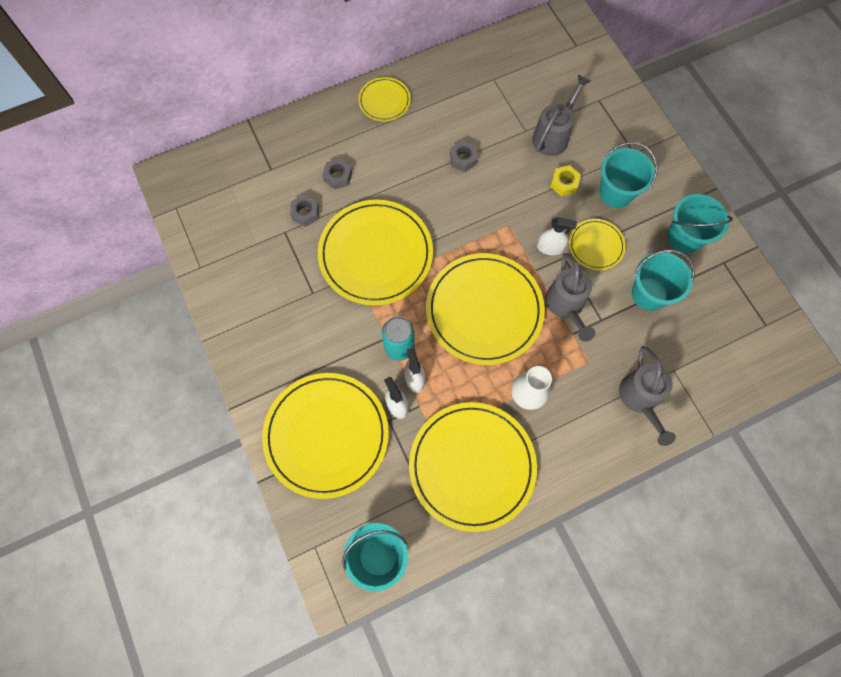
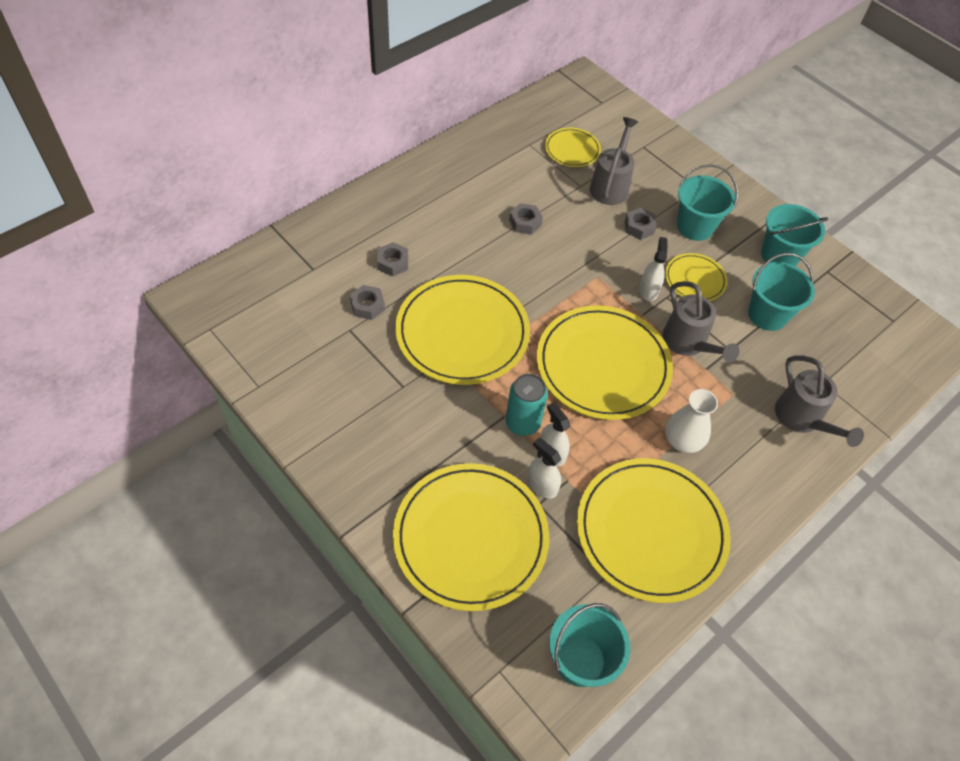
camera: 20 degrees left, 15 degrees down
yellow plate [358,77,411,121] -> yellow plate moved to [545,128,601,167]
white spray bottle [537,217,577,255] -> white spray bottle turned 75 degrees counterclockwise [640,237,668,301]
yellow nut [550,165,581,196] -> grey nut [625,207,657,240]

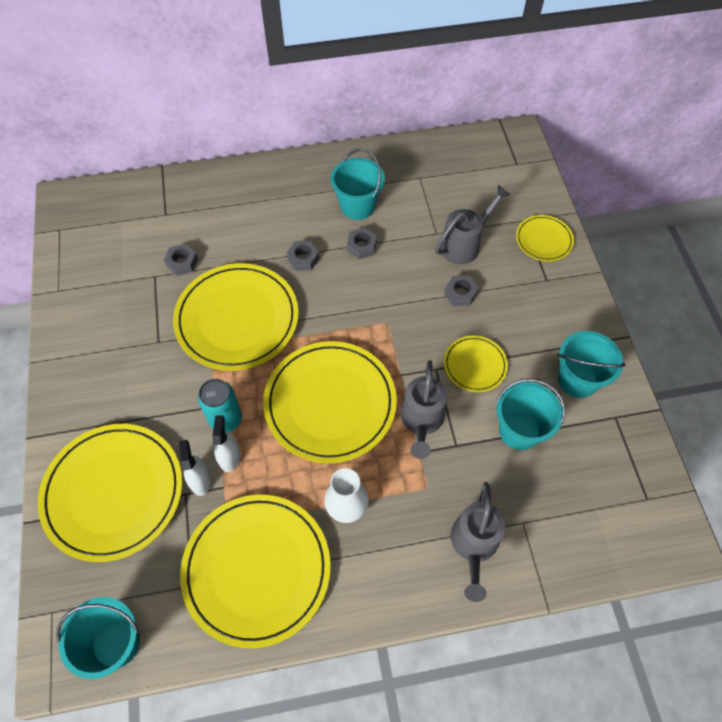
camera: 35 degrees right, 5 degrees up
grey nut [377,242,408,277] -> grey nut moved to [287,241,319,271]
yellow plate [545,128,601,167] -> yellow plate moved to [516,215,574,262]
white spray bottle [640,237,668,301] -> none
turquoise bucket [677,164,738,241] -> turquoise bucket moved to [330,148,385,220]

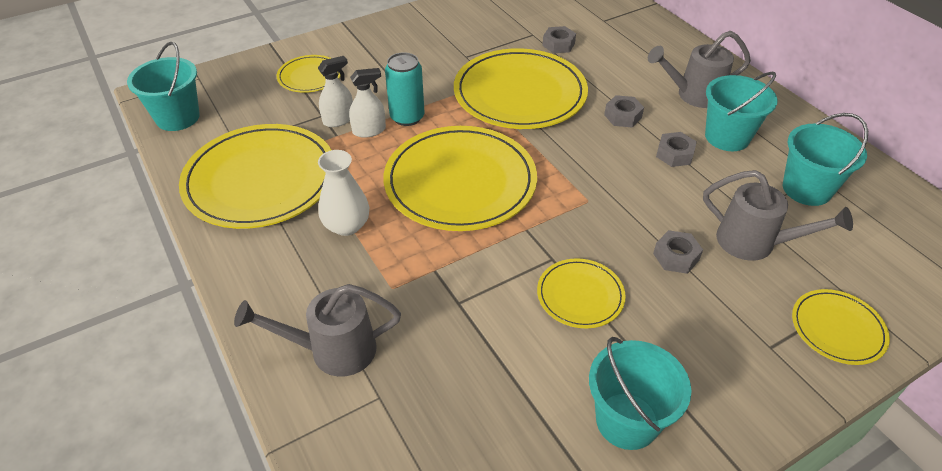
camera: 70 degrees right, 15 degrees down
yellow plate [38,424,182,562] -> yellow plate [277,55,341,93], size x0.50
grey watering can [400,360,447,459] -> grey watering can moved to [648,31,751,108]
turquoise bucket [497,378,565,450] -> turquoise bucket moved to [783,113,868,206]

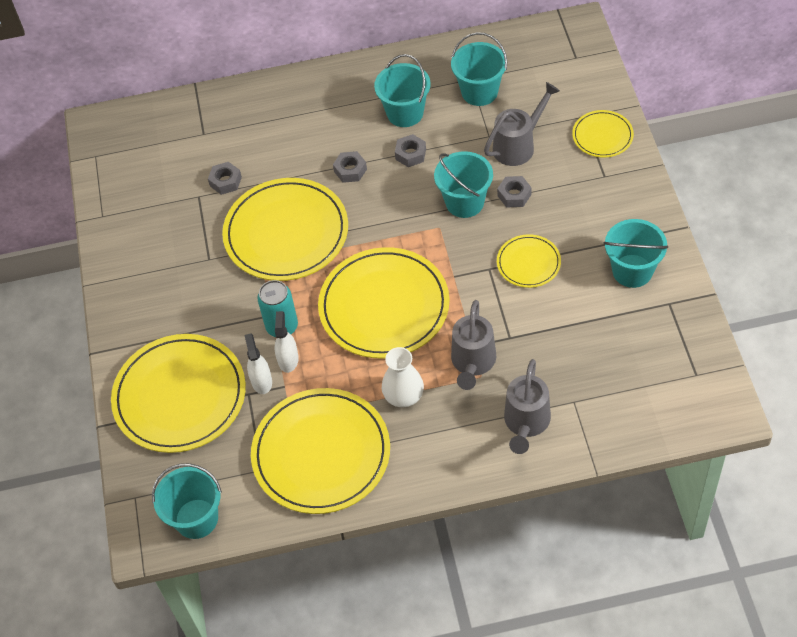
camera: 65 degrees left, 10 degrees up
yellow plate [277,55,341,93] -> yellow plate [111,334,246,453], size x2.02
grey watering can [648,31,751,108] -> grey watering can moved to [451,300,496,390]
none -> turquoise bucket [434,151,493,218]

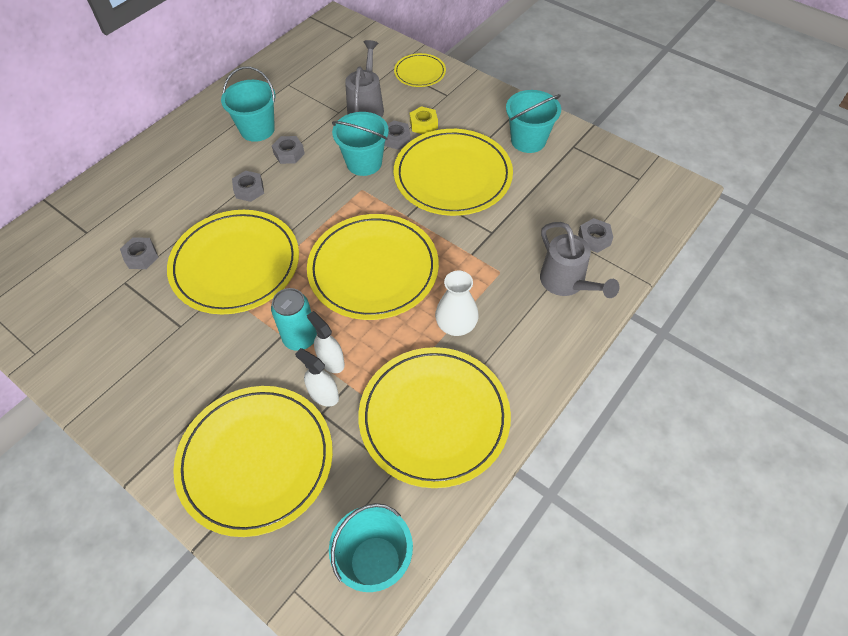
camera: 45 degrees left, 0 degrees up
turquoise bucket [451,32,507,106] -> none
grey watering can [451,300,496,390] -> none
yellow plate [497,234,561,288] -> yellow plate [394,129,513,216], size x2.02
none -> yellow nut [410,106,438,134]
none -> grey nut [578,218,613,253]

